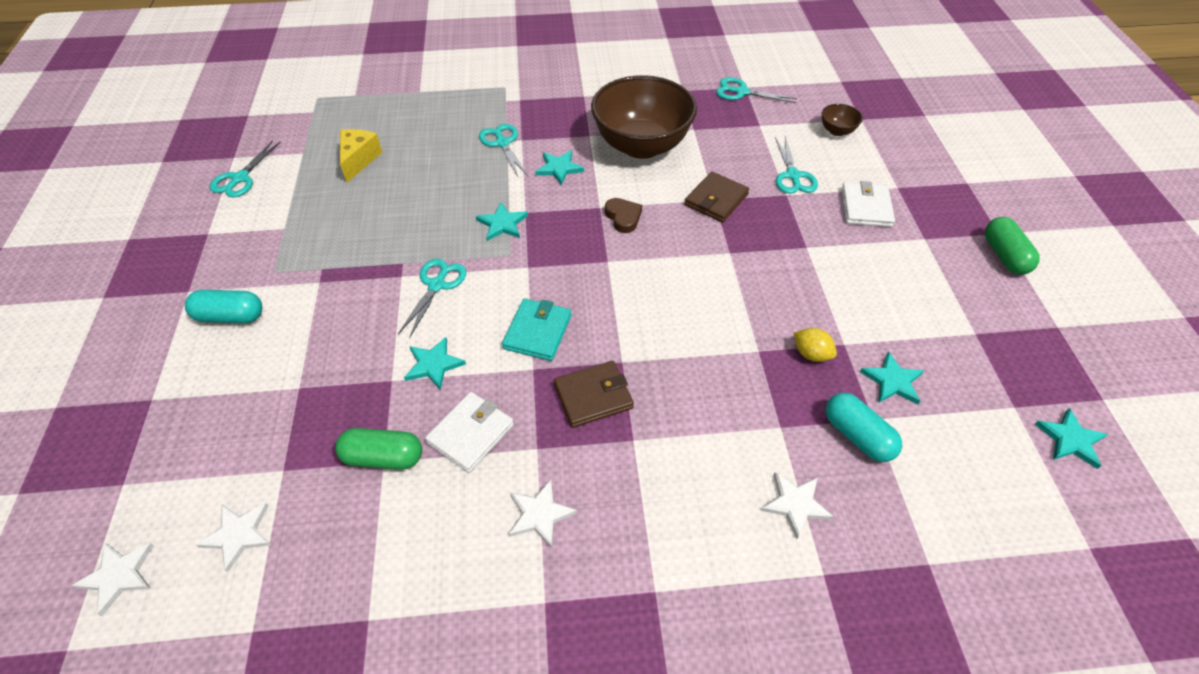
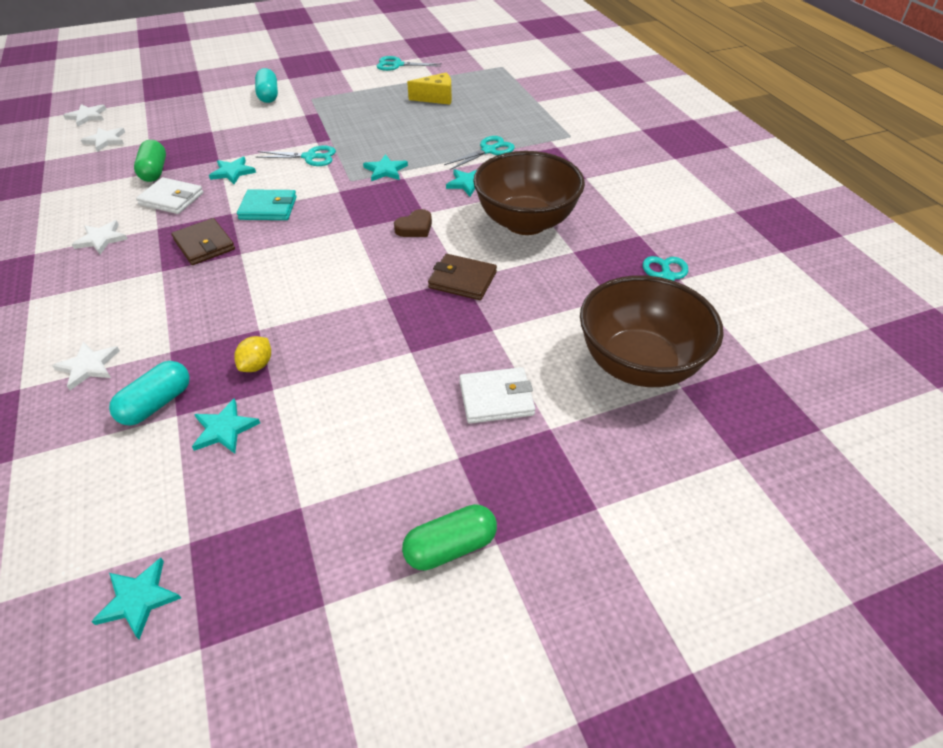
camera: 75 degrees right, 5 degrees down
turquoise scissors [775,137,818,194] -> none
brown bowl [822,104,863,136] -> brown bowl [580,275,724,387], size x2.49

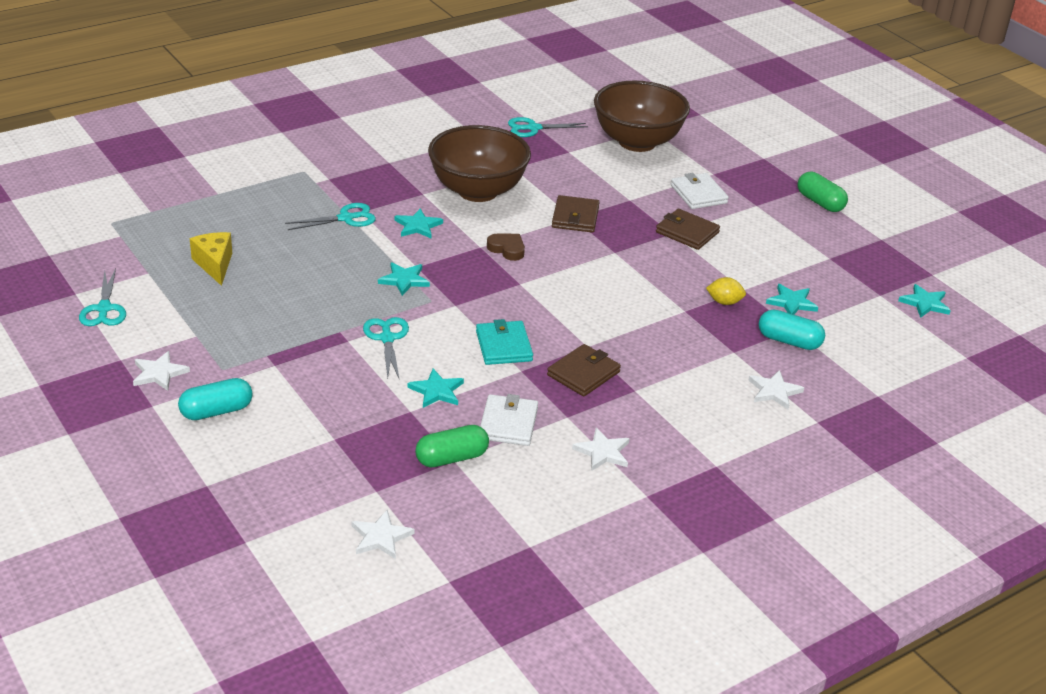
camera: 105 degrees left, 10 degrees down
white star [63,104,106,126] -> white star moved to [133,351,190,391]
turquoise scissors [444,136,515,170] -> turquoise scissors turned 120 degrees clockwise [285,203,376,230]
none -> brown wallet [656,209,720,250]

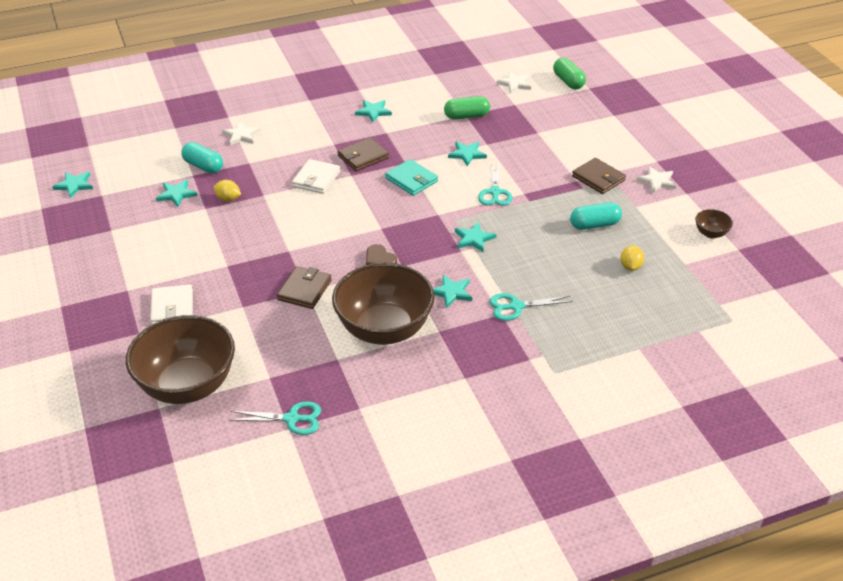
camera: 165 degrees left, 5 degrees up
turquoise scissors [79,268,126,326] -> brown bowl [695,209,733,238]
turquoise capsule [178,378,253,420] -> turquoise capsule moved to [570,202,622,230]
yellow cheese [190,232,232,286] -> yellow lemon [620,245,644,271]
turquoise wallet [476,319,533,365] -> turquoise wallet turned 45 degrees counterclockwise [385,159,438,196]
white wallet [480,394,538,446] -> white wallet moved to [292,159,340,194]
white star [572,428,630,471] -> turquoise star [355,100,392,122]
brown wallet [656,209,720,250] -> brown wallet moved to [572,158,626,194]
green capsule [798,172,848,212] -> green capsule moved to [553,58,586,89]

